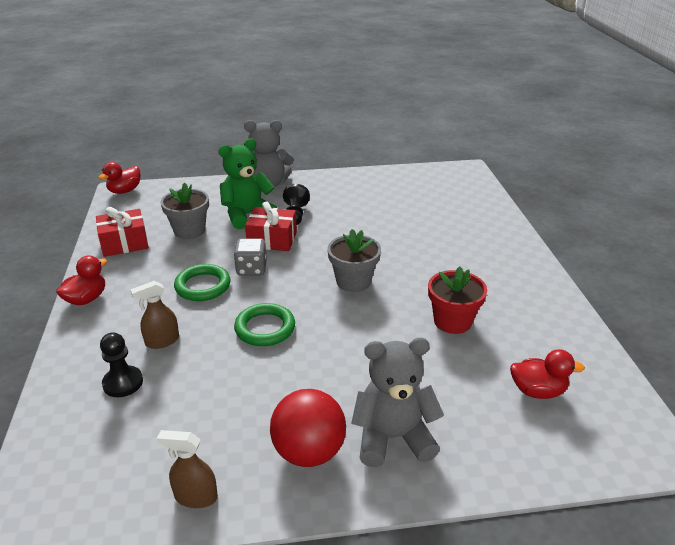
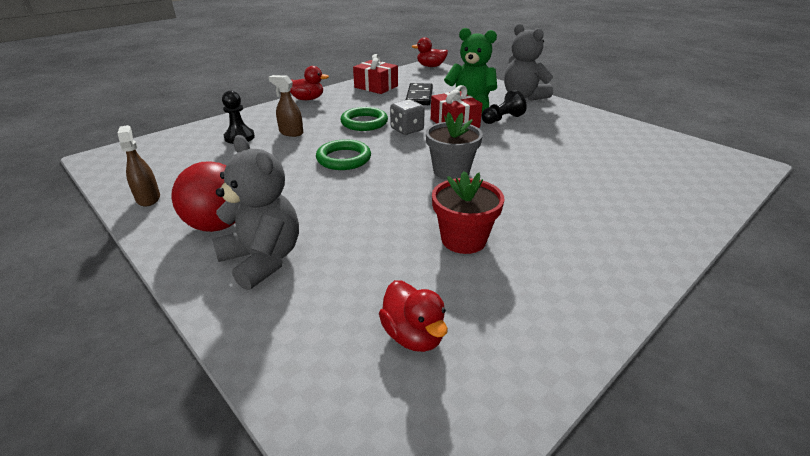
camera: 55 degrees right, 0 degrees up
grey flower pot [160,183,209,239] -> black domino [406,83,433,105]

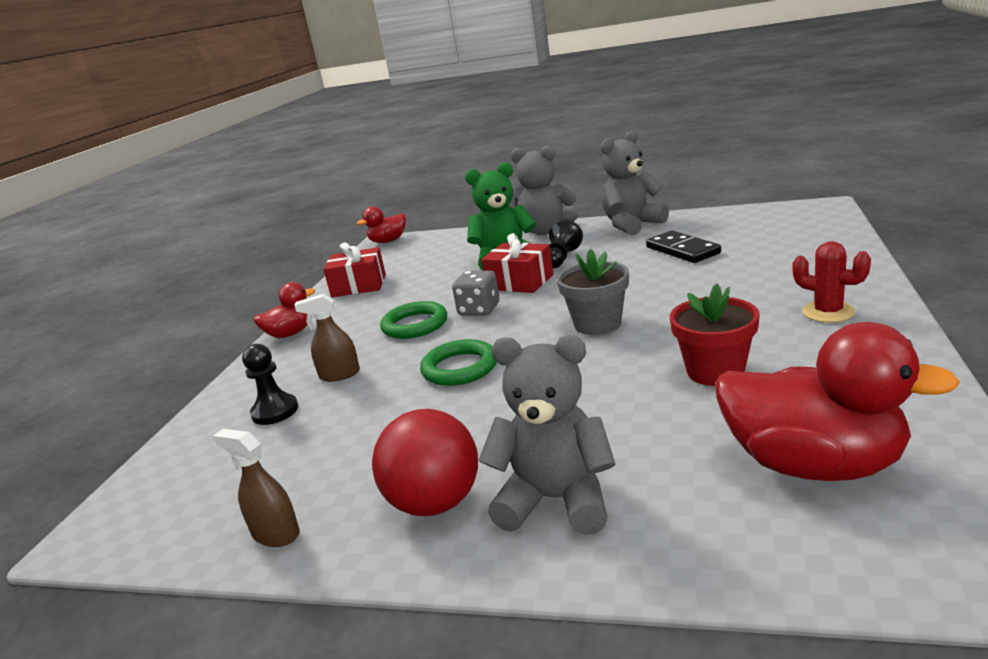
camera: 30 degrees left, 10 degrees down
red duck [379,280,448,352] -> red duck [715,322,960,481], size x1.85
black domino [406,83,433,105] -> black domino moved to [646,231,721,263]
none -> grey teddy bear [601,130,669,235]
none -> red cactus [792,241,871,323]

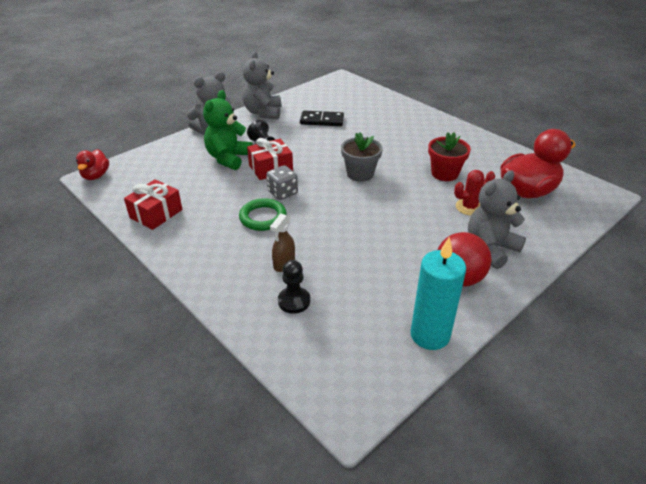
camera: 60 degrees left, 15 degrees up
brown spray bottle [213,429,300,547] -> turquoise candle [411,237,466,350]
red duck [253,282,315,338] -> none
green ring [420,339,497,386] -> none
red cactus [792,241,871,323] -> red cactus moved to [454,170,495,215]

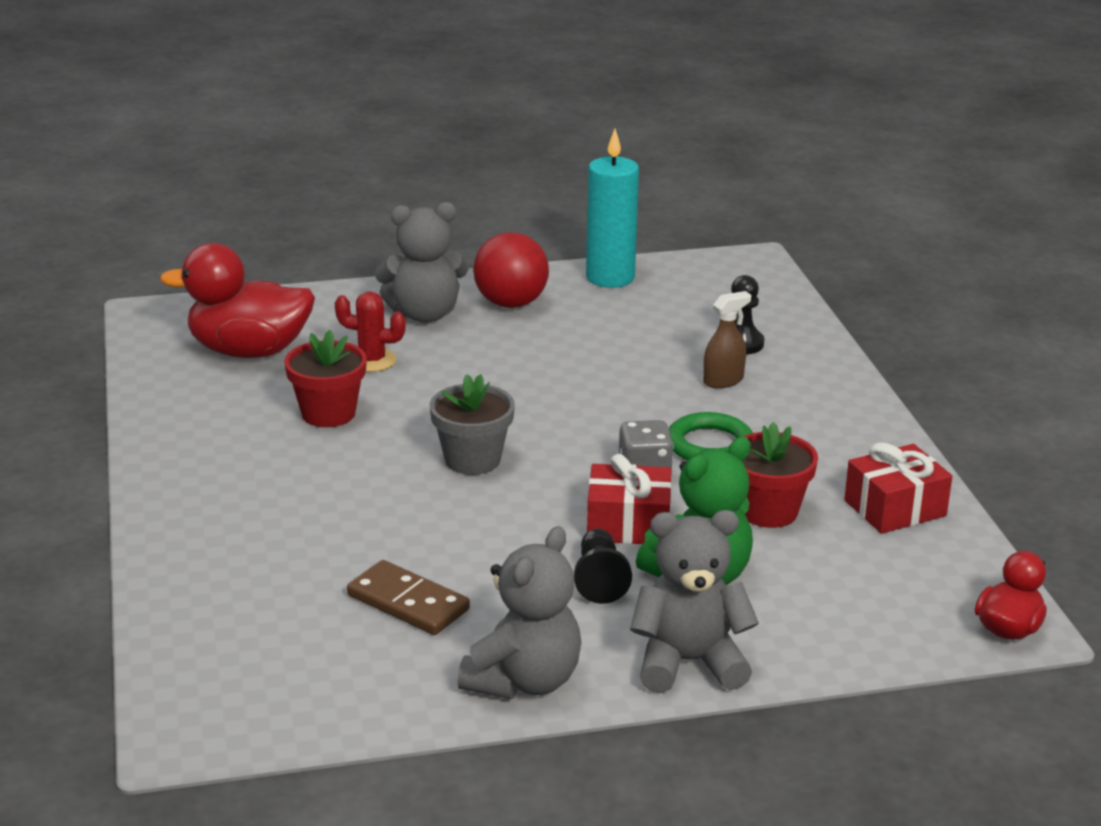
camera: 150 degrees left, 10 degrees down
black domino [300,111,344,126] -> brown domino [347,560,470,635]
none -> red flower pot [742,422,818,528]

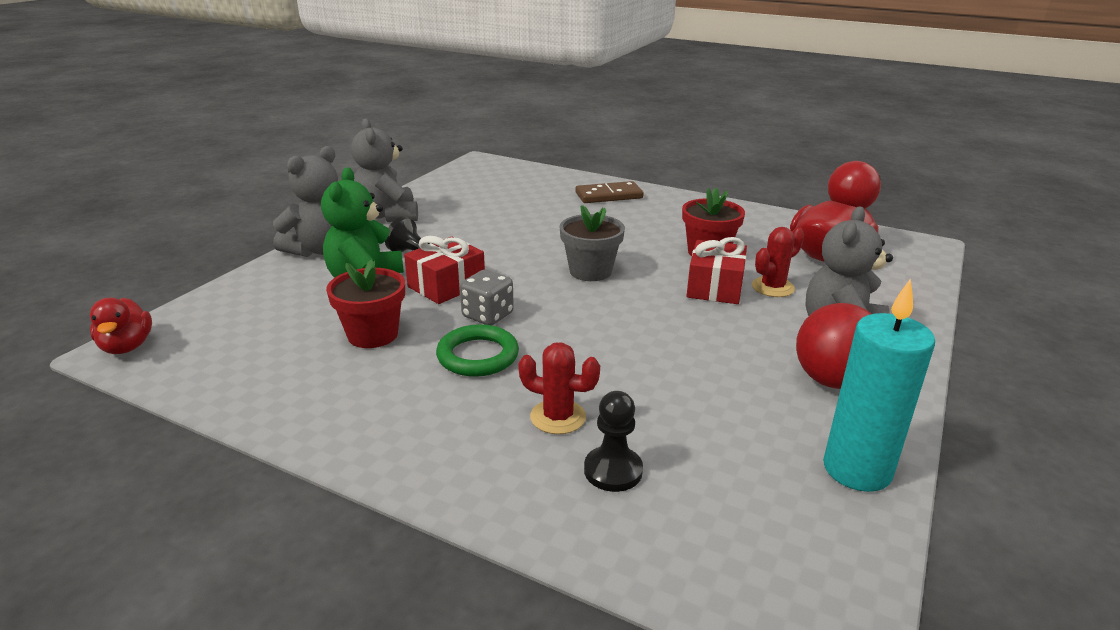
camera: 130 degrees right, 0 degrees up
brown domino [347,560,470,635] -> brown domino moved to [575,181,644,203]
brown spray bottle [703,291,751,388] -> red cactus [518,342,600,434]
red gift [844,442,952,534] -> red gift moved to [687,237,747,304]

